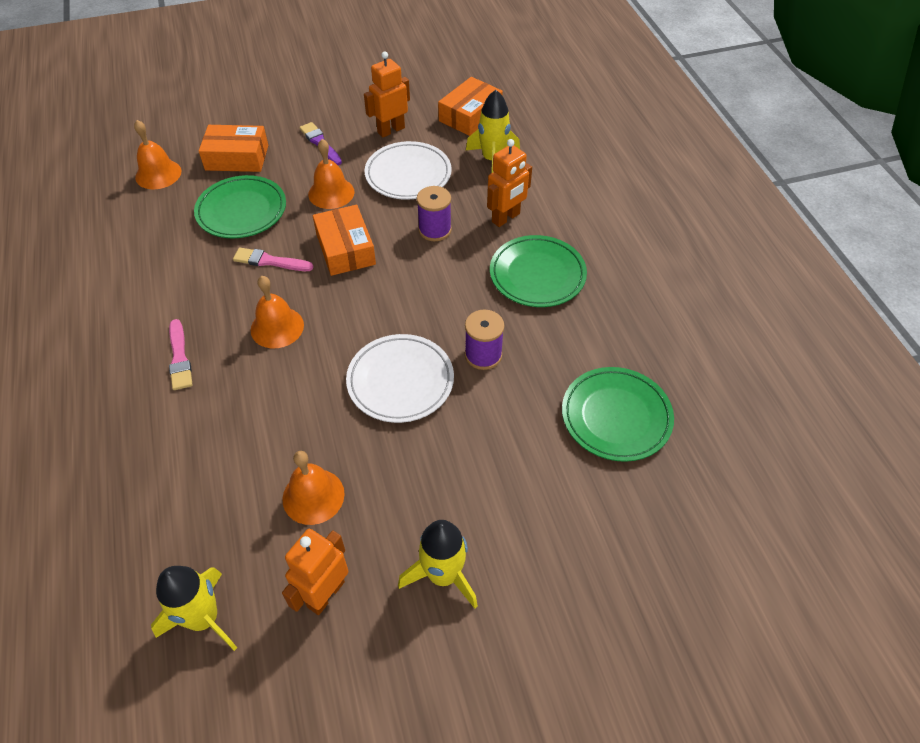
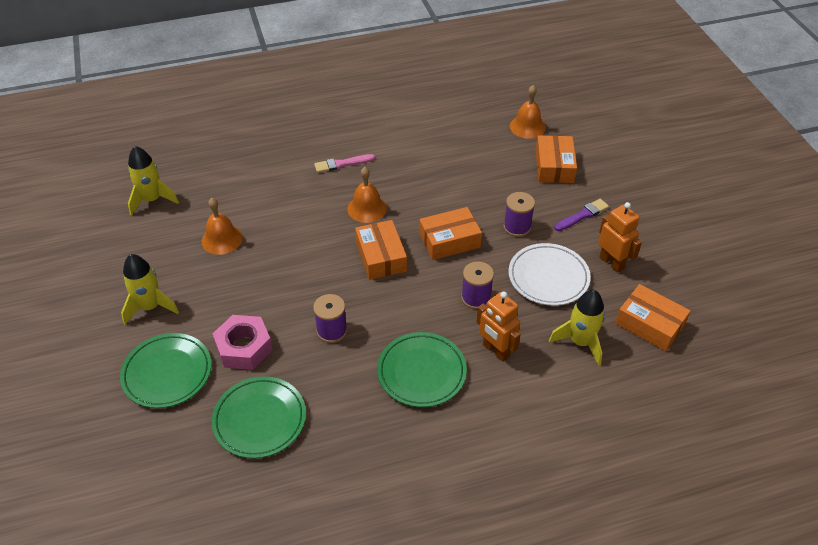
camera: 90 degrees right, 5 degrees down
green plate [194,175,286,238] -> green plate moved to [120,333,212,408]
pink brush [233,248,314,271] -> none
orange robot [282,529,349,615] -> none
orange bell [308,139,355,209] -> purple spool [503,192,535,237]
white plate [346,334,454,423] -> none
none -> pink nut [212,315,273,370]
none -> orange box [355,220,407,280]

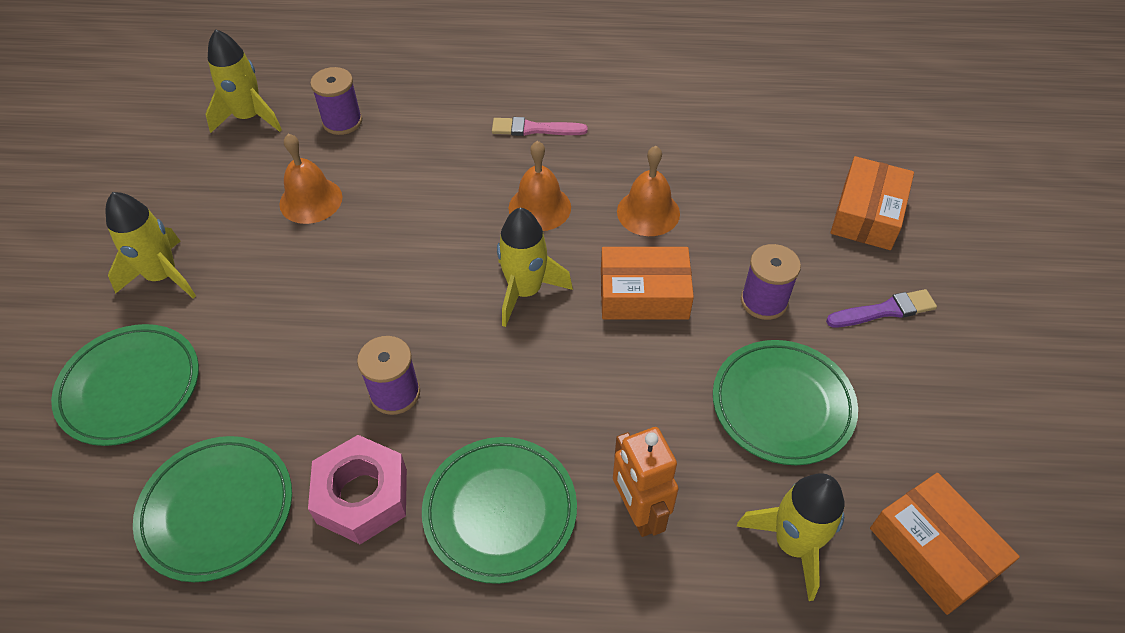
camera: 20 degrees right, 5 degrees up
pink nut [212,315,273,370] -> pink nut moved to [308,435,407,544]
orange box [355,220,407,280] -> yellow rocket [497,208,573,327]
purple spool [461,261,494,309] -> purple spool moved to [310,67,362,135]
white plate [508,243,591,306] -> green plate [713,340,858,465]
orange bell [510,85,546,139] -> orange bell moved to [617,146,680,236]
orange robot [598,202,642,273] -> none

